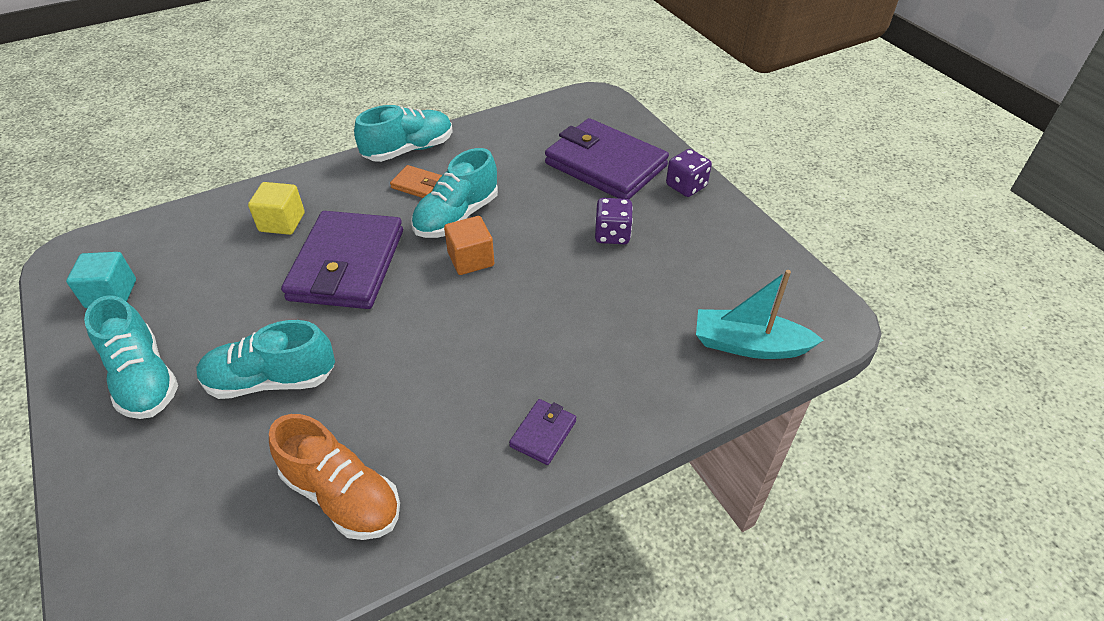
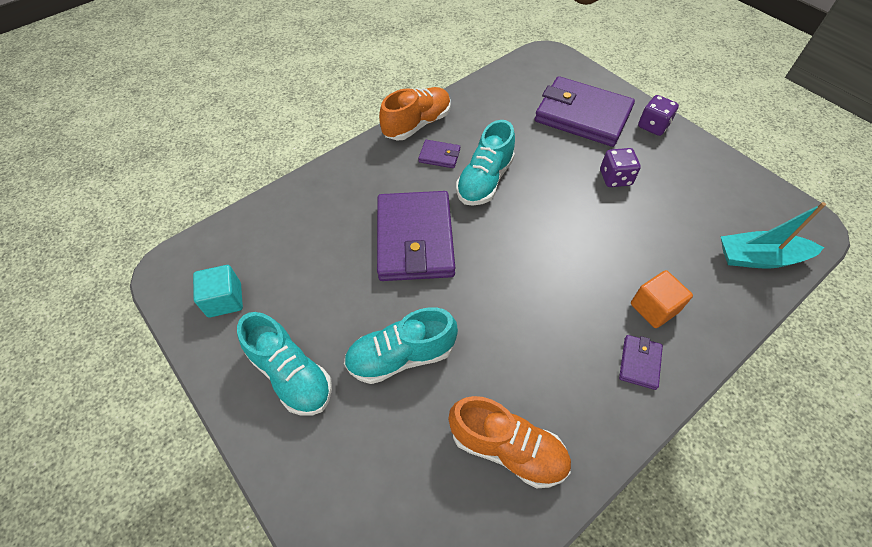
camera: 10 degrees left, 10 degrees up
yellow cube [248,182,305,235] -> none
turquoise shoe [354,105,453,162] -> orange shoe [379,87,451,141]
orange wallet [390,165,442,198] -> purple wallet [418,140,460,168]
orange cube [444,216,494,275] -> orange cube moved to [631,270,693,328]

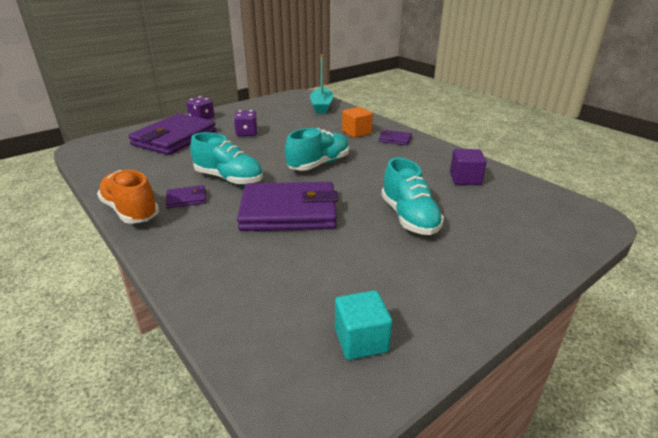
camera: 90 degrees left, 25 degrees down
turquoise shoe [237,312,332,415] -> turquoise shoe moved to [285,128,349,171]
purple wallet [418,140,460,168] -> purple wallet turned 60 degrees clockwise [166,185,206,208]
orange shoe [448,396,571,488] -> purple cube [450,149,487,185]

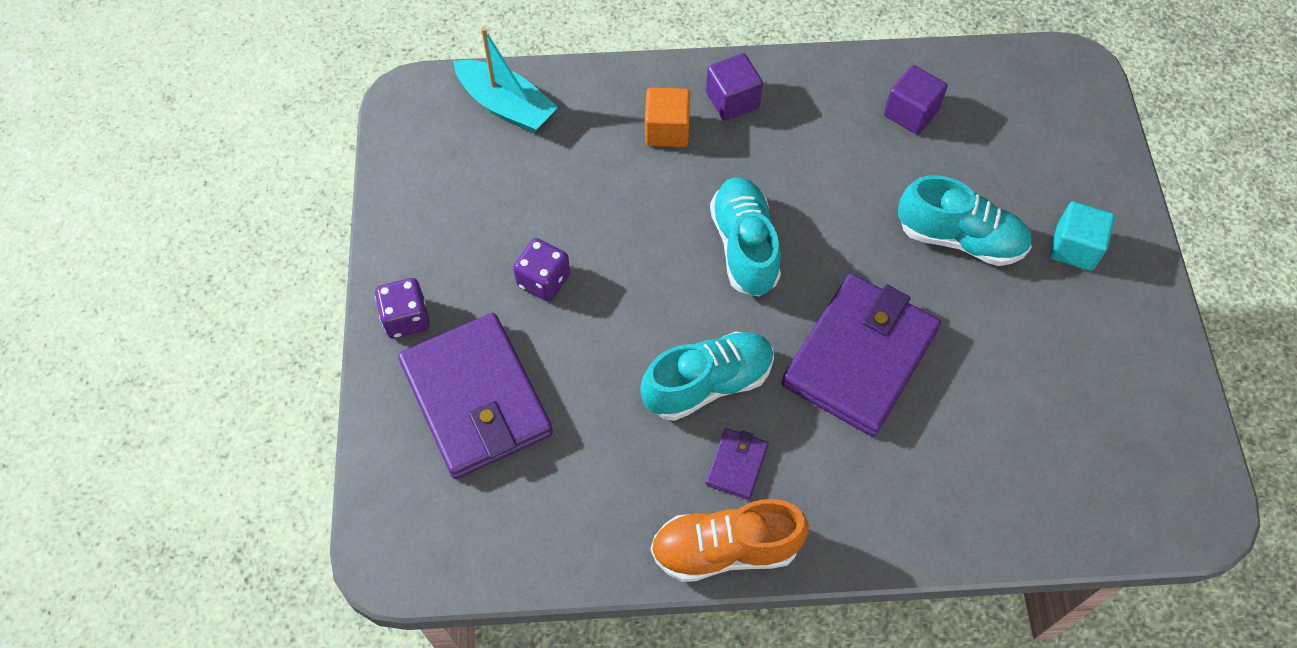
camera: 55 degrees left, 30 degrees up
turquoise cube [335,290,392,360] -> turquoise cube moved to [1049,202,1115,271]
purple wallet [379,130,412,145] -> purple cube [706,53,763,120]

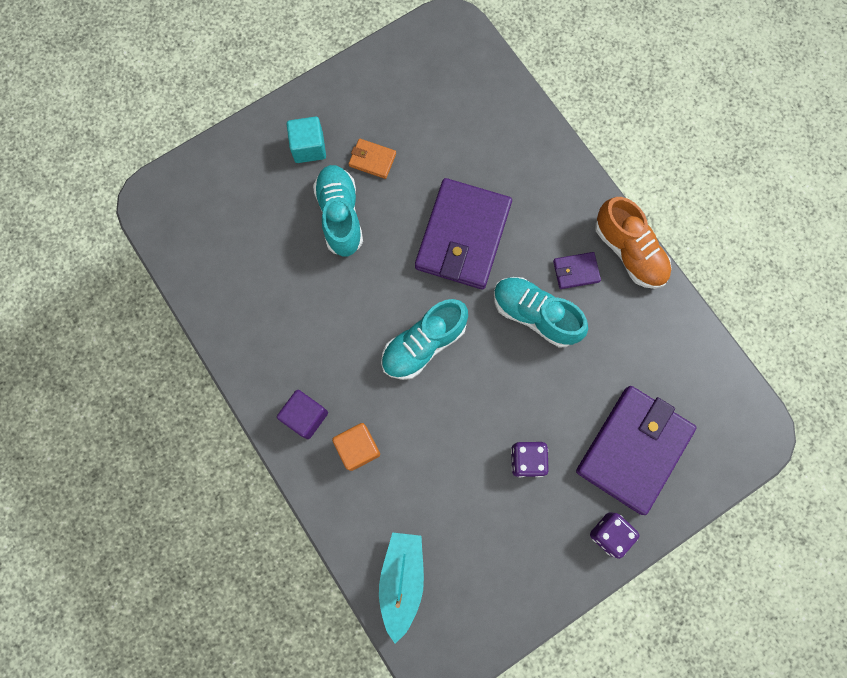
camera: 120 degrees left, 15 degrees up
purple wallet [781,273,941,437] -> purple wallet turned 75 degrees counterclockwise [415,178,512,289]
purple cube [884,65,948,135] -> none
none -> orange wallet [349,138,396,179]

